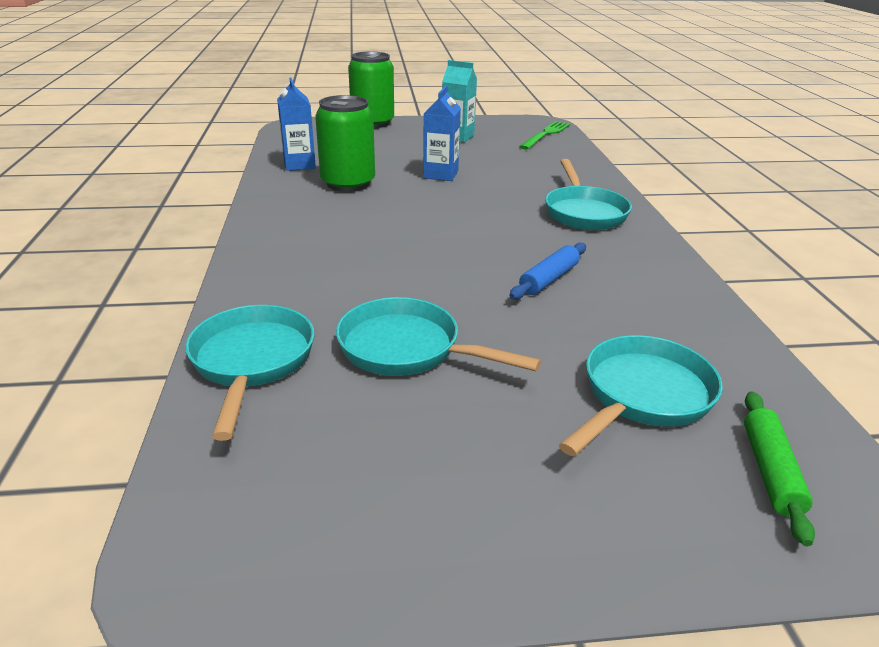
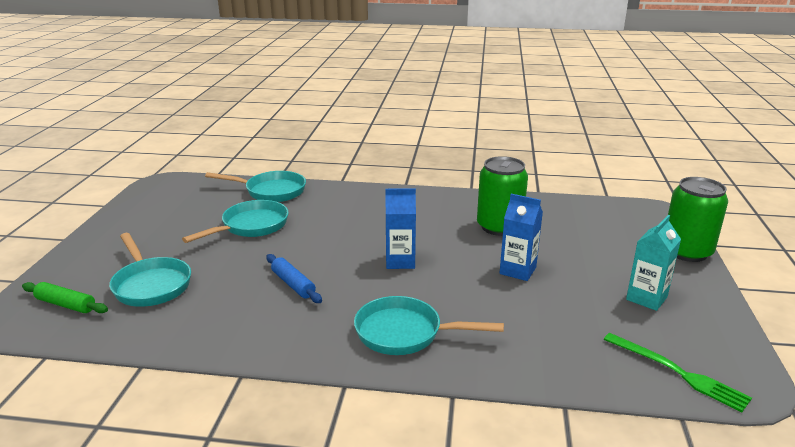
camera: 105 degrees right, 5 degrees down
blue carton [277,77,316,171] -> blue carton moved to [385,188,416,269]

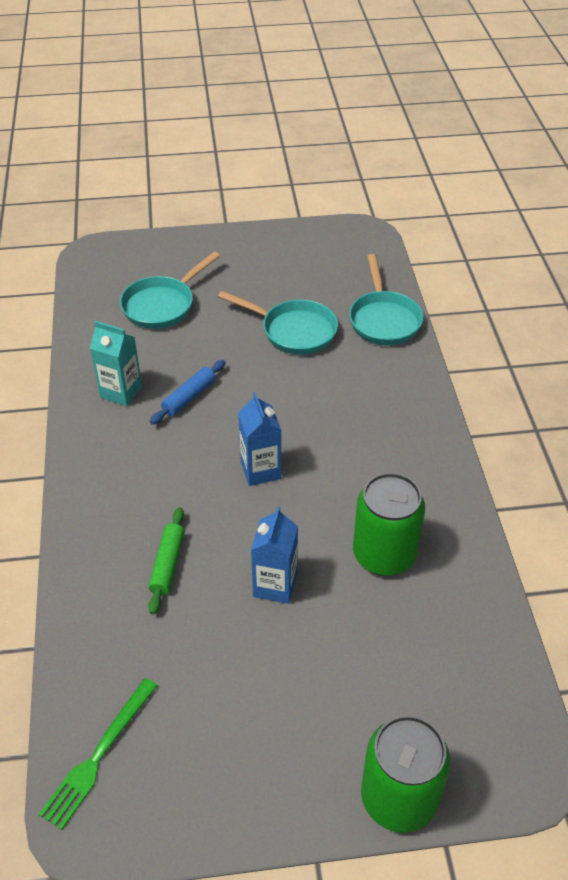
camera: 75 degrees right, 20 degrees up
green rolling pin [22,282,108,313] -> green rolling pin moved to [148,507,185,615]
turquoise pan [354,296,504,355] -> none
turquoise carton [626,215,681,311] -> turquoise carton moved to [90,321,142,406]

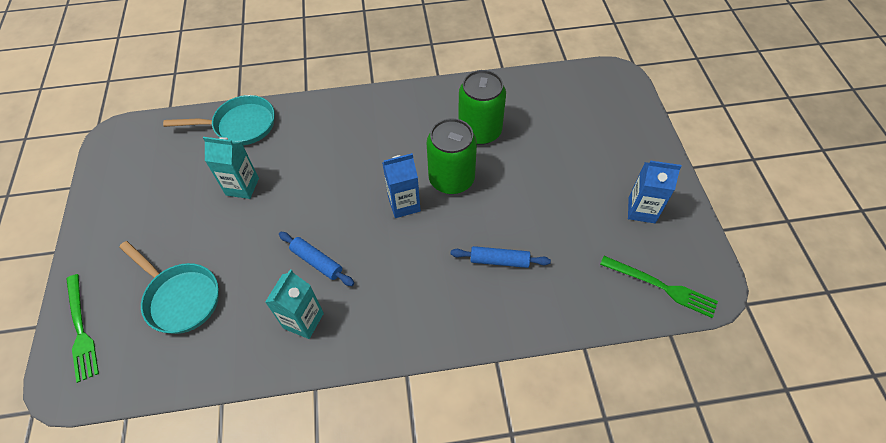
camera: 90 degrees left, 10 degrees up
green rolling pin [148,507,185,615] -> blue rolling pin [451,246,551,268]
turquoise pan [218,291,338,355] -> turquoise carton [203,137,259,199]
blue carton [251,507,298,604] -> blue carton moved to [628,161,682,223]
green can [361,715,450,833] -> green can moved to [427,118,477,194]
none -> green fork [66,274,99,383]

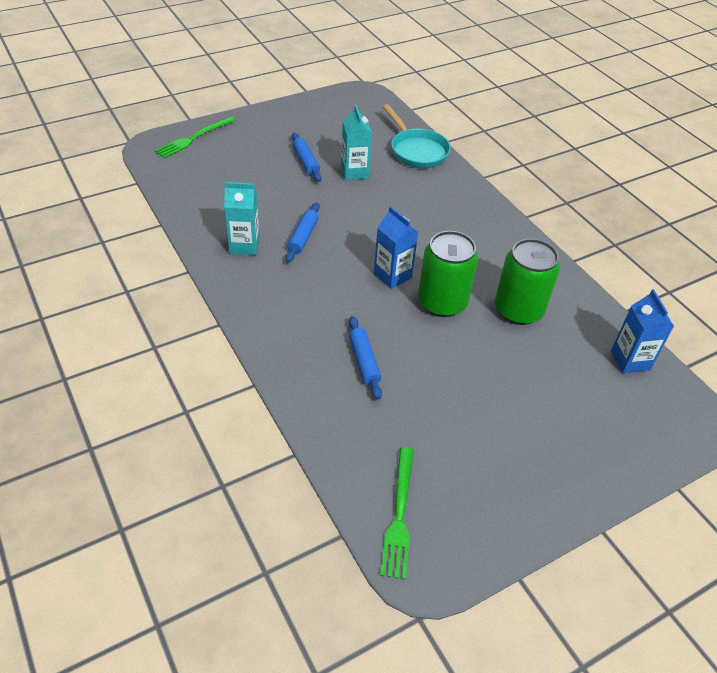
camera: 65 degrees right, 10 degrees down
turquoise pan [119,241,219,334] -> none
blue carton [628,161,682,223] -> blue carton moved to [611,289,674,373]
none -> blue rolling pin [292,133,322,182]

